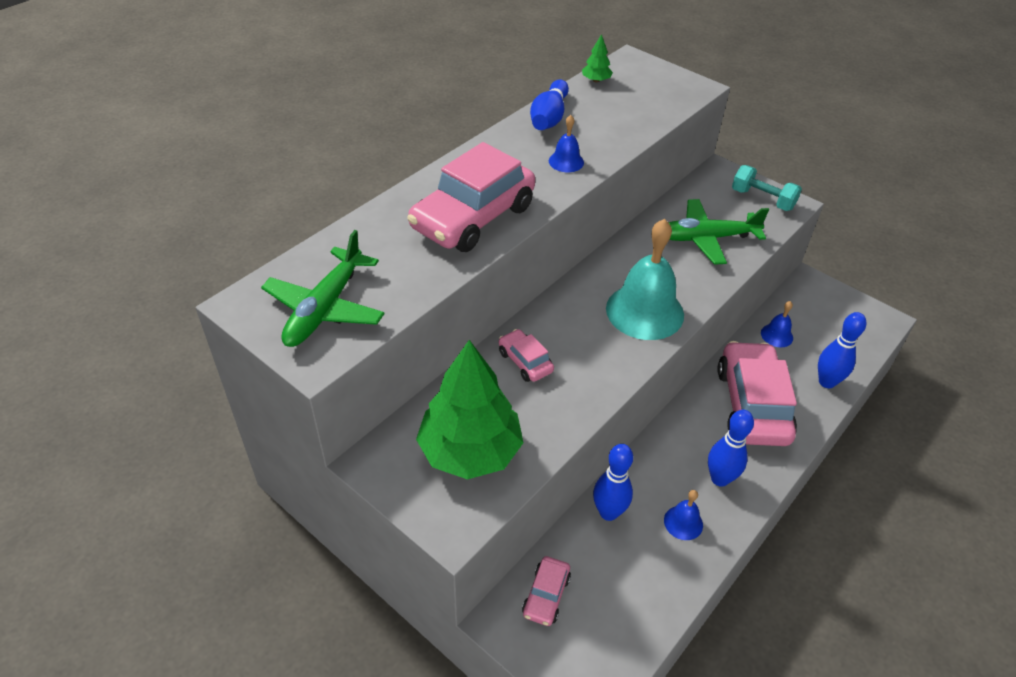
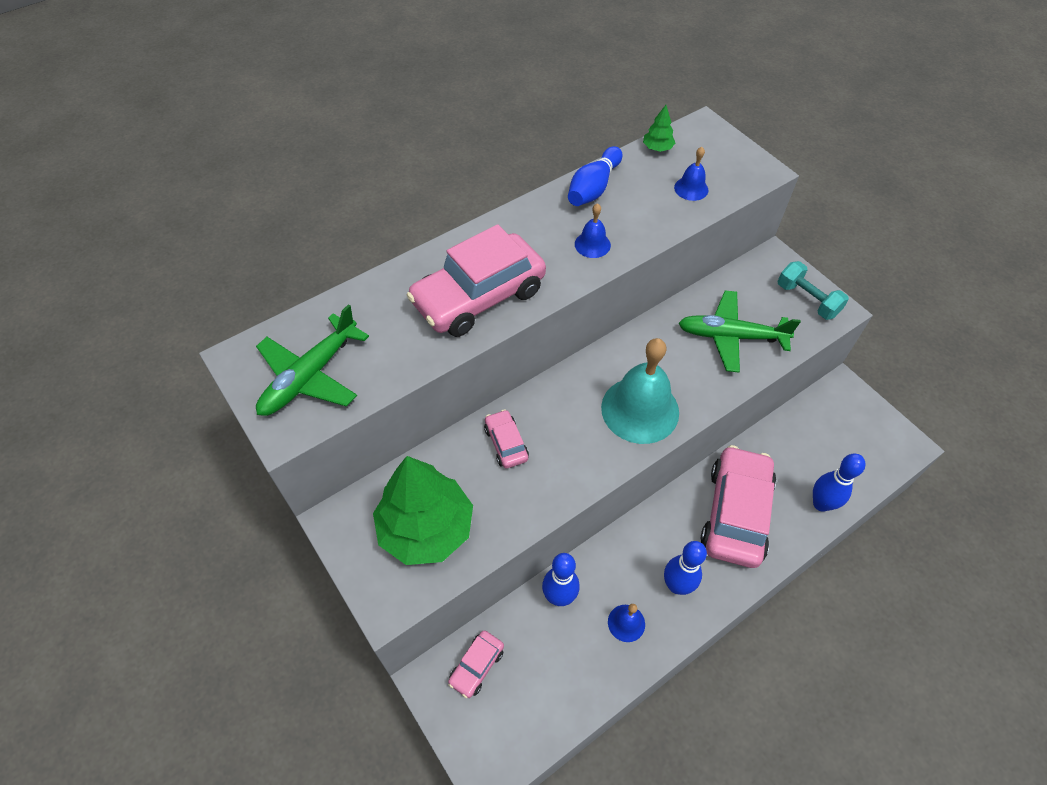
camera: 15 degrees right, 10 degrees up
blue bell [761,301,793,347] -> blue bell moved to [674,147,708,201]

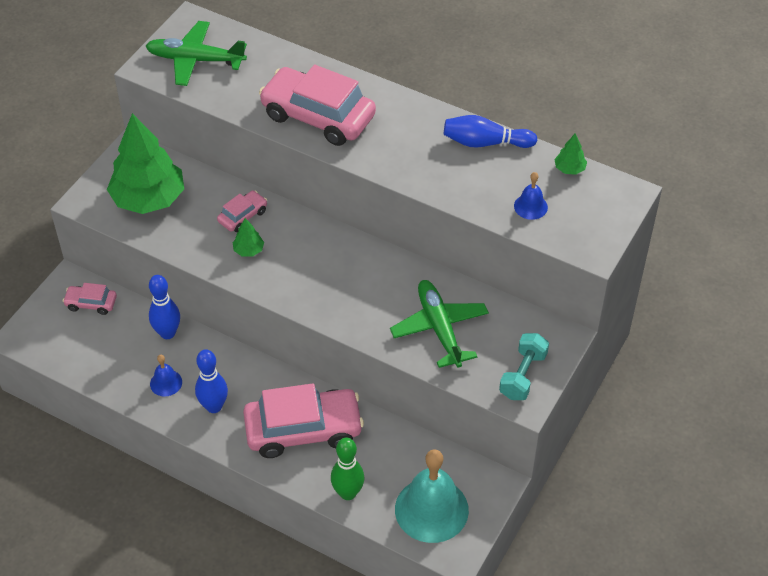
camera: 65 degrees right, 5 degrees down
blue bell [575,203,611,258] -> none
turquoise bell [601,338,679,444] -> turquoise bell moved to [395,449,469,543]
blue bowling pin [813,454,866,512] -> green bowling pin [331,438,364,500]
none -> green tree [233,218,264,257]

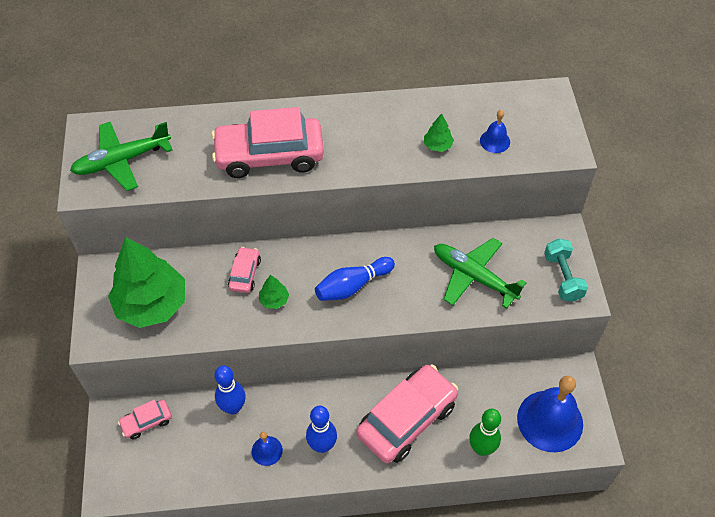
camera: 35 degrees left, 5 degrees up
turquoise bell [395,449,469,543] -> blue bell [517,376,583,452]
blue bowling pin [444,115,537,148] -> blue bowling pin moved to [315,257,395,301]
green tree [554,133,587,175] -> green tree moved to [424,113,454,152]

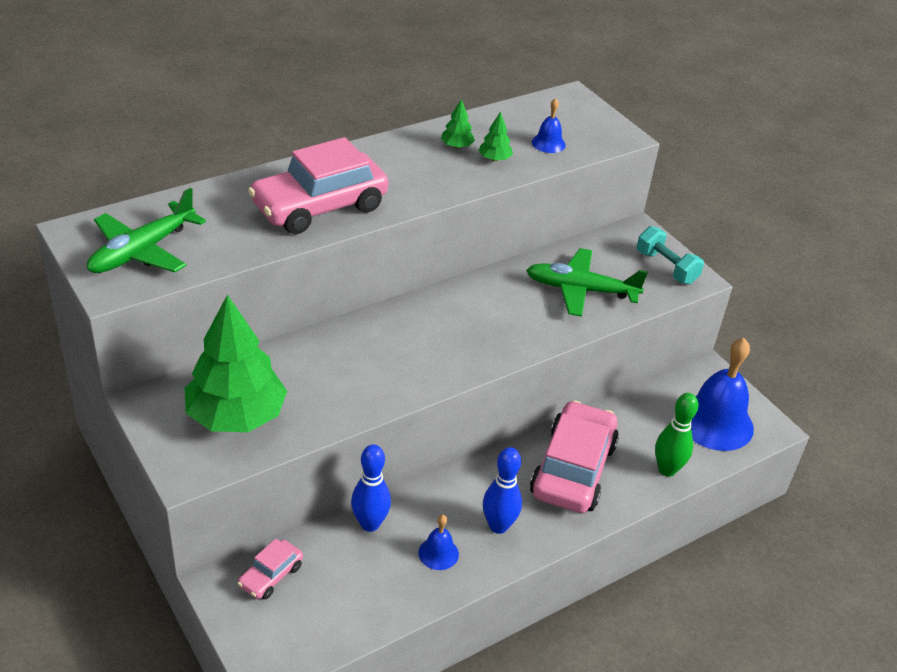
camera: 30 degrees left, 15 degrees down
pink car [228,247,261,293] -> none
green tree [259,275,289,309] -> green tree moved to [441,99,475,149]
blue bowling pin [315,257,395,301] -> none

